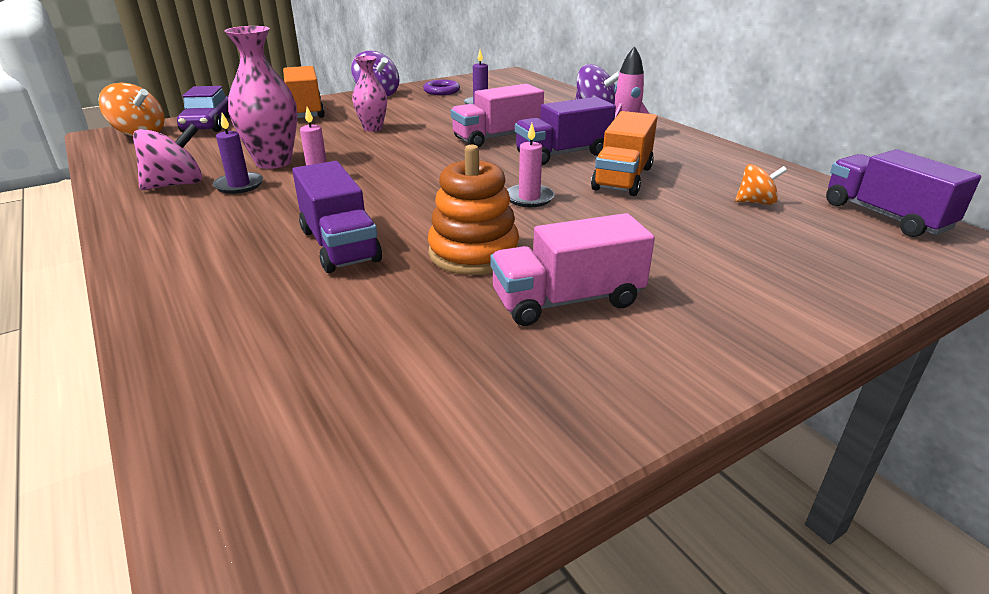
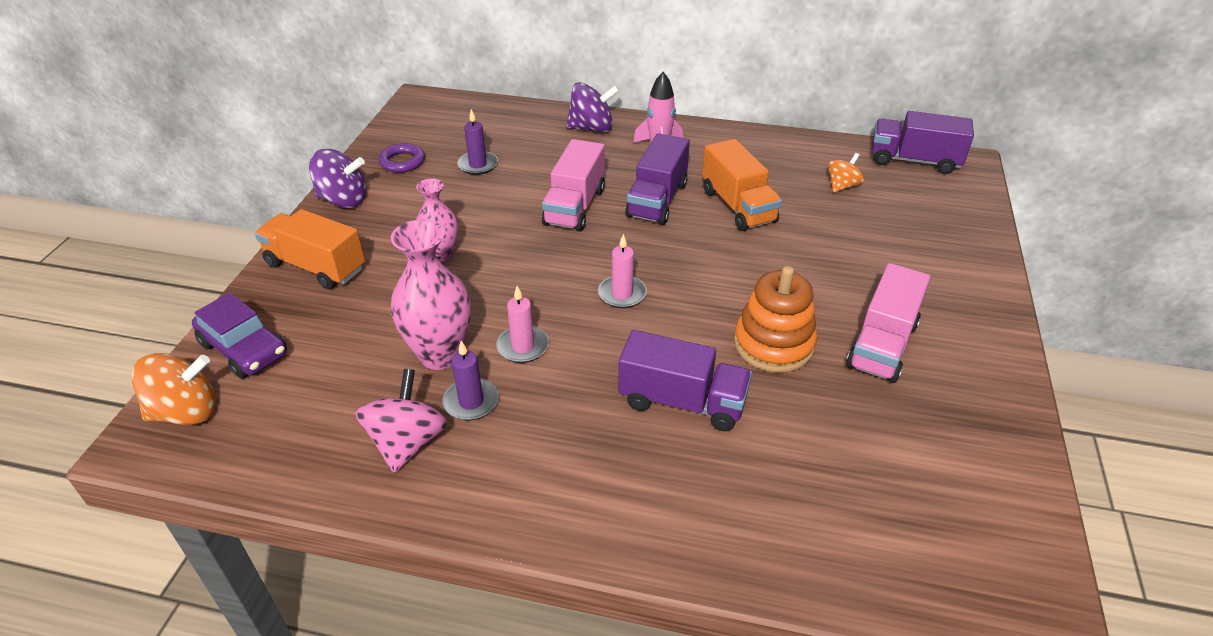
camera: 45 degrees left, 10 degrees up
pink candle [507,123,555,207] -> pink candle moved to [598,234,647,308]

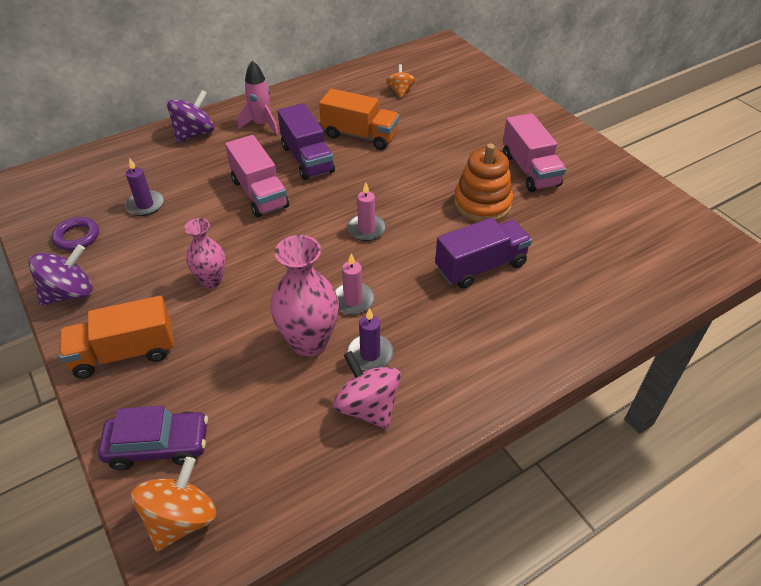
camera: 45 degrees left, 5 degrees up
purple truck [872,111,974,174] -> none

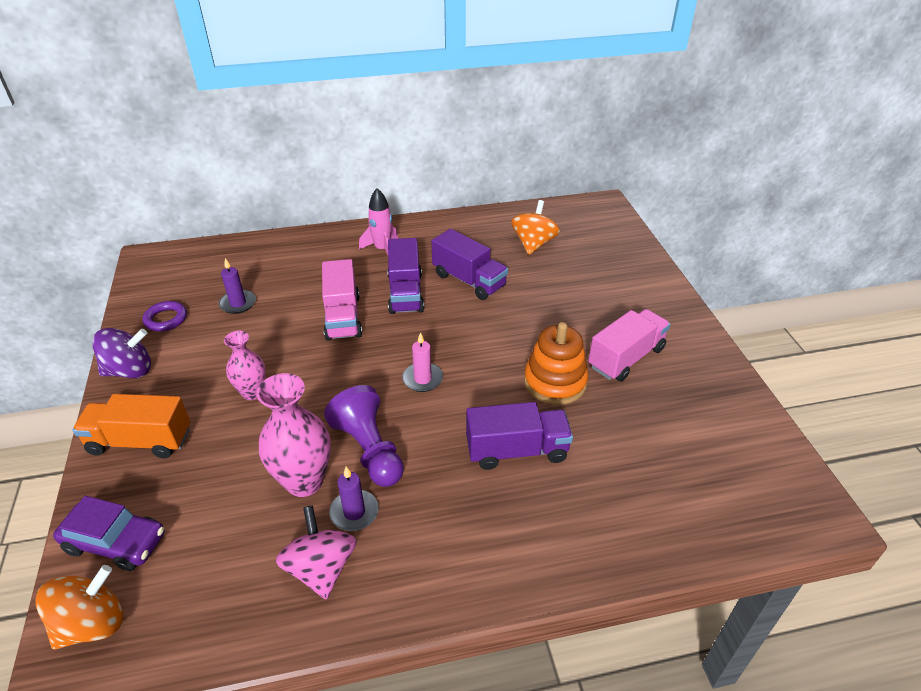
camera: 20 degrees right, 5 degrees down
purple spinning top [167,90,215,143] -> none
orange truck [319,88,400,150] -> purple truck [431,229,508,300]
pink candle [335,253,375,315] -> purple pawn [324,385,404,487]
orange spinning top [386,64,415,98] -> orange spinning top [511,200,560,255], size x1.60
pink truck [503,113,566,192] -> pink truck turned 135 degrees counterclockwise [588,309,670,382]

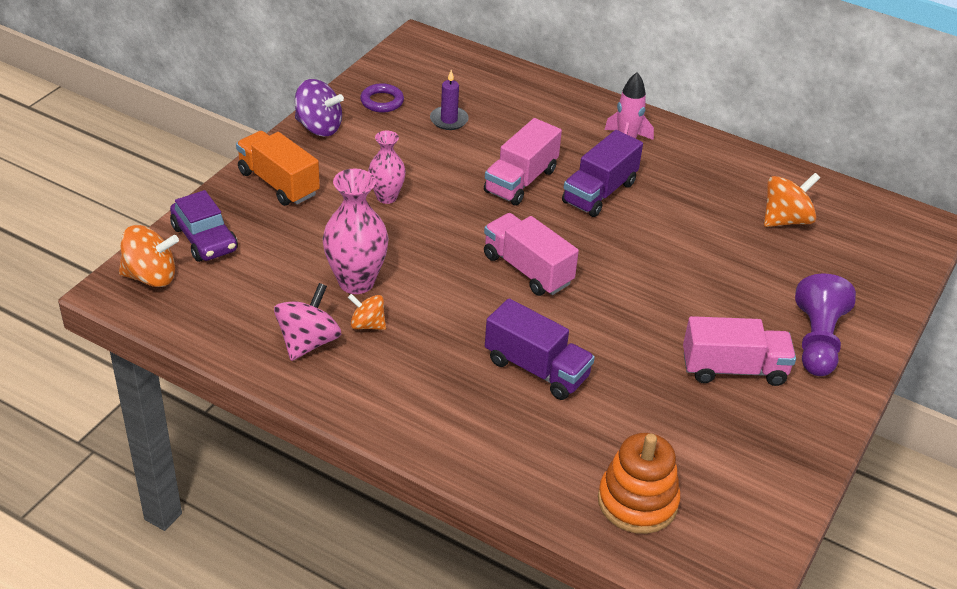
camera: 40 degrees right, 0 degrees up
purple pawn [324,385,404,487] -> purple pawn moved to [795,274,856,376]
purple candle [329,467,379,531] -> orange spinning top [348,294,386,330]
pink candle [402,332,443,392] -> pink truck [484,213,579,296]
purple truck [431,229,508,300] -> none
orange stacking toy [524,322,588,405] -> orange stacking toy moved to [598,433,681,534]

